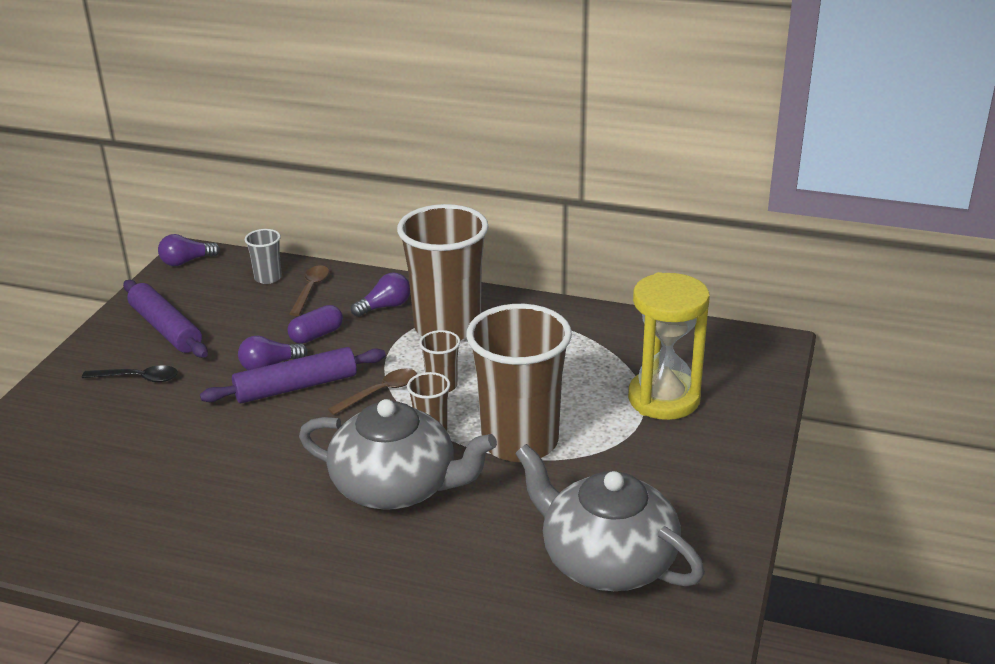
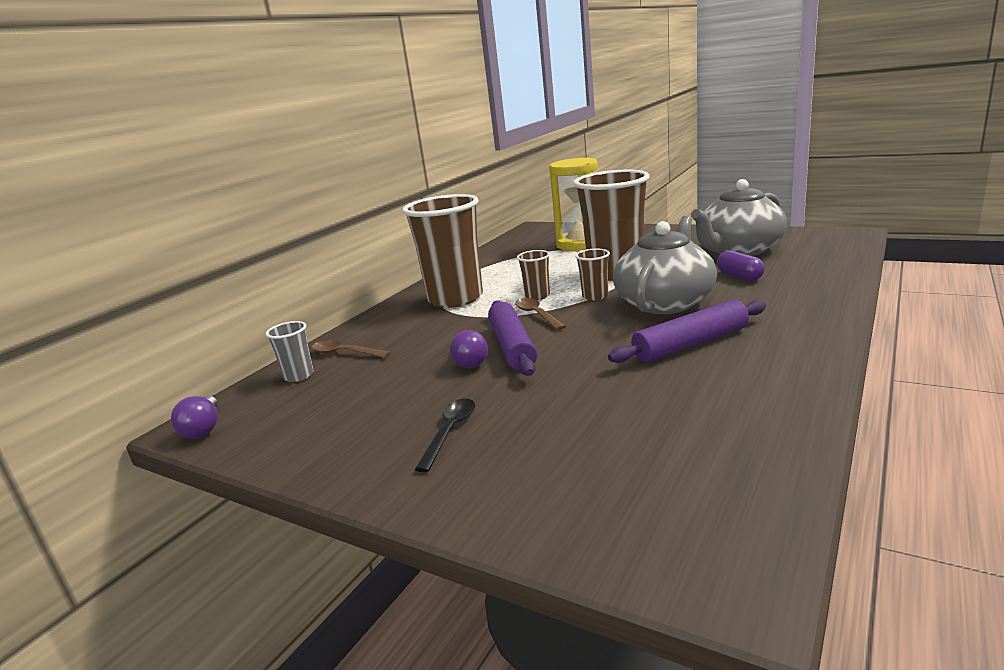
camera: 75 degrees left, 10 degrees down
purple rolling pin [123,280,208,358] -> purple rolling pin moved to [608,300,766,363]
purple capsule [287,305,343,344] -> purple capsule moved to [717,251,765,281]
purple light bulb [351,272,410,317] -> none

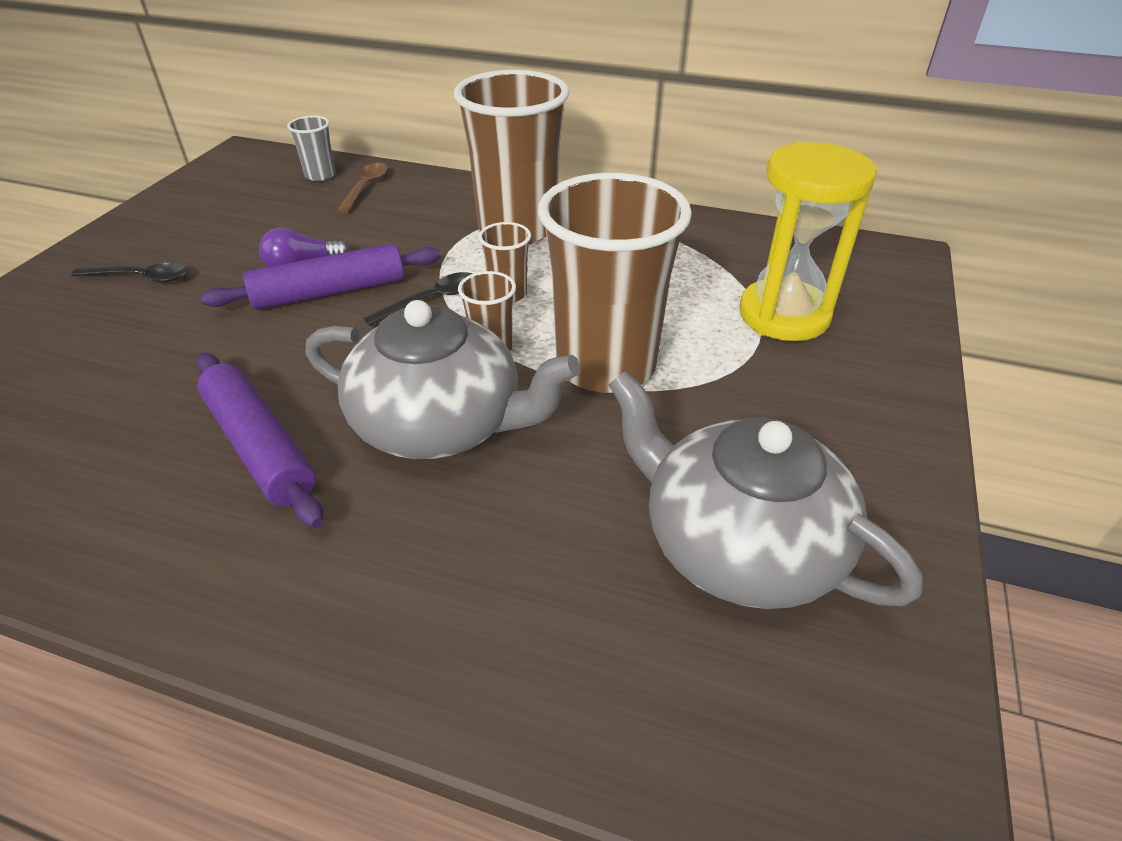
camera: 75 degrees right, 20 degrees up
purple light bulb [171,396,218,439] -> none
brown spoon [515,298,566,330] -> black spoon [363,272,472,326]
purple capsule [717,251,765,281] -> none

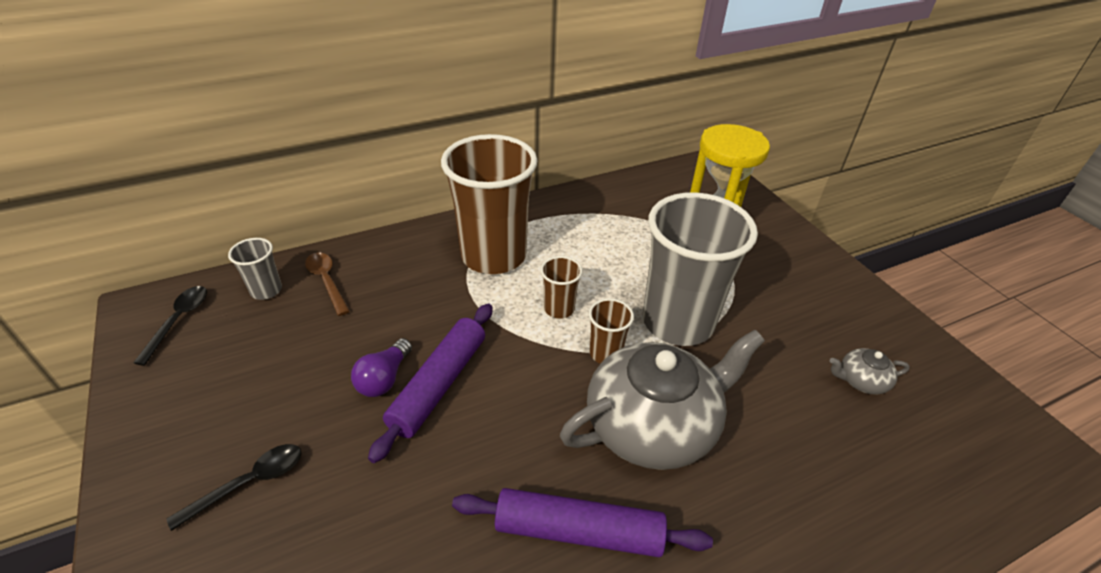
camera: 45 degrees left, 0 degrees up
black spoon [363,272,472,326] -> black spoon moved to [133,286,207,366]
brown cup [538,173,692,393] -> grey cup [643,192,758,346]
grey teapot [609,371,923,609] -> grey teapot [830,348,910,395], size x0.42

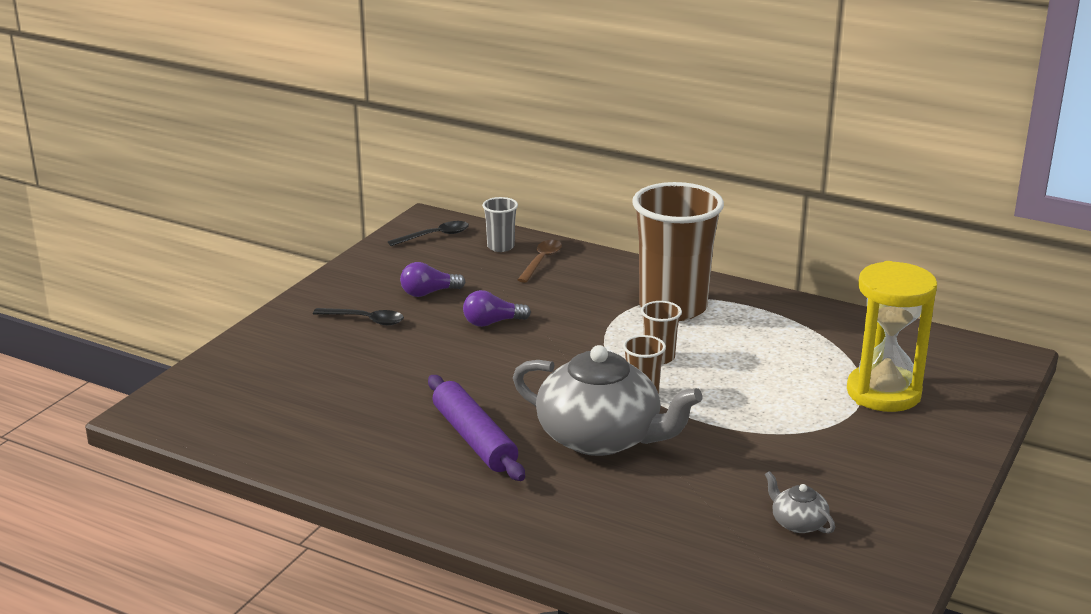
camera: 55 degrees right, 15 degrees down
purple rolling pin [368,303,493,463] -> none
grey cup [643,192,758,346] -> none
none -> purple light bulb [400,262,465,297]

